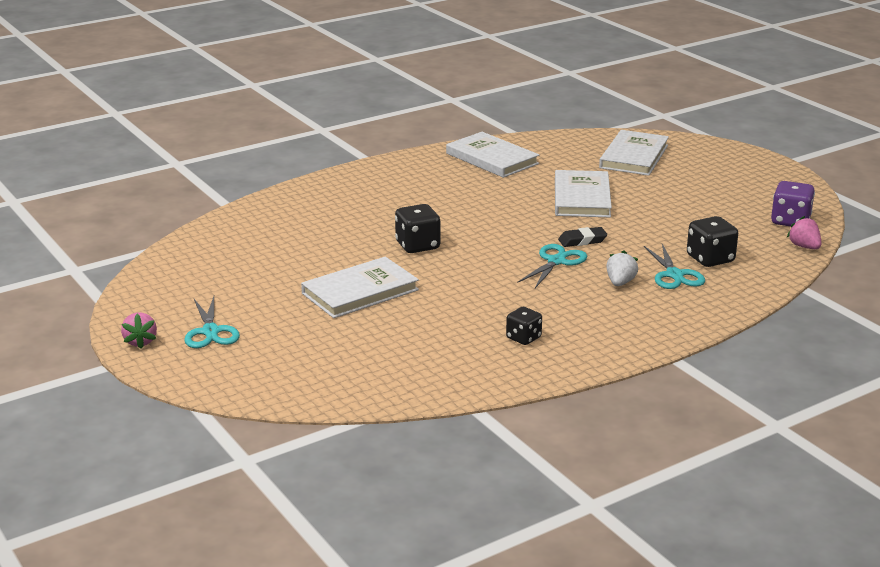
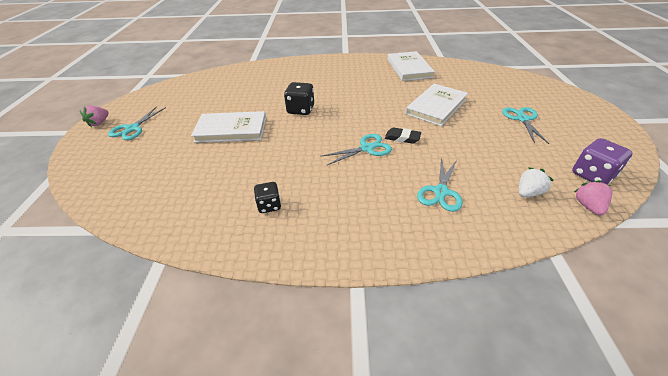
camera: 35 degrees right, 15 degrees up
white book [599,130,669,176] -> none
white strawberry [606,250,638,286] -> white strawberry moved to [519,167,554,197]
black dice [687,216,738,267] -> none
none -> turquoise scissors [502,107,549,144]

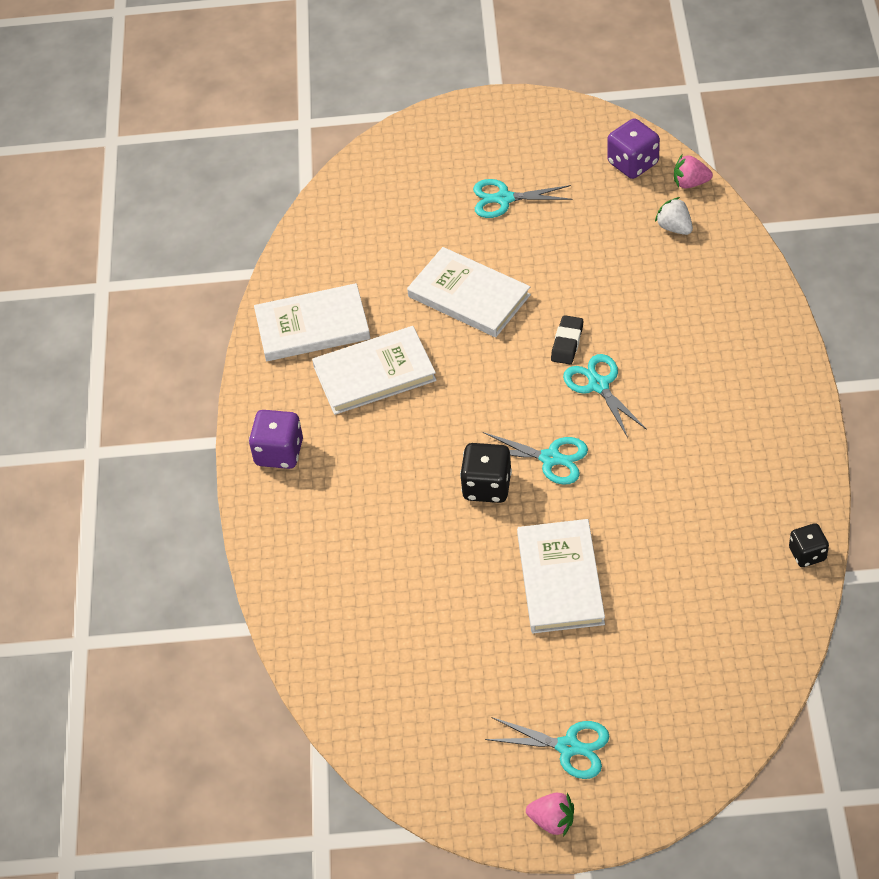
camera: 90 degrees left, 10 degrees up
black dice [254,182,281,213] -> black dice moved to [789,523,829,567]
turquoise scissors [417,157,463,212] -> turquoise scissors moved to [483,432,588,485]
none -> purple dice [249,410,303,469]
none -> white book [312,326,436,415]

